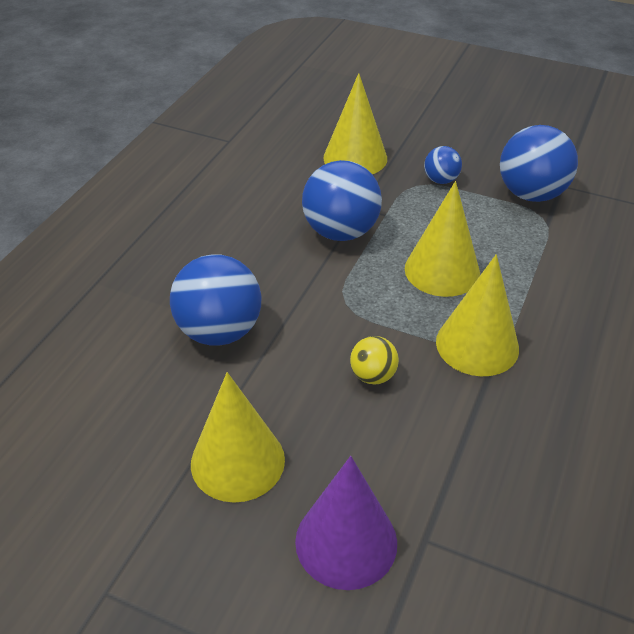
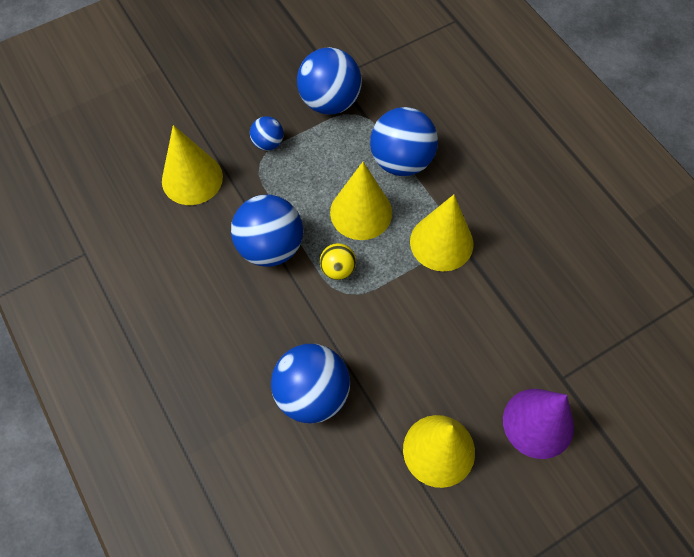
camera: 55 degrees left, 20 degrees up
yellow ball [350,336,399,385] -> yellow ball moved to [320,243,356,280]
none -> blue ball [370,107,438,176]

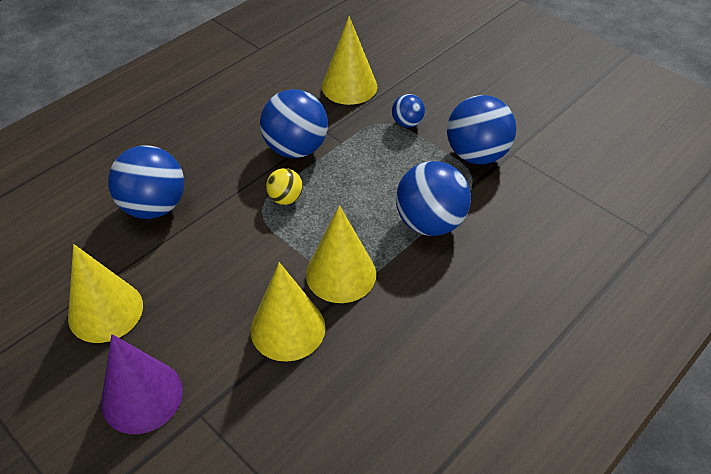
camera: 75 degrees right, 15 degrees down
yellow cone [330,162,392,240] -> yellow cone moved to [250,262,325,362]

